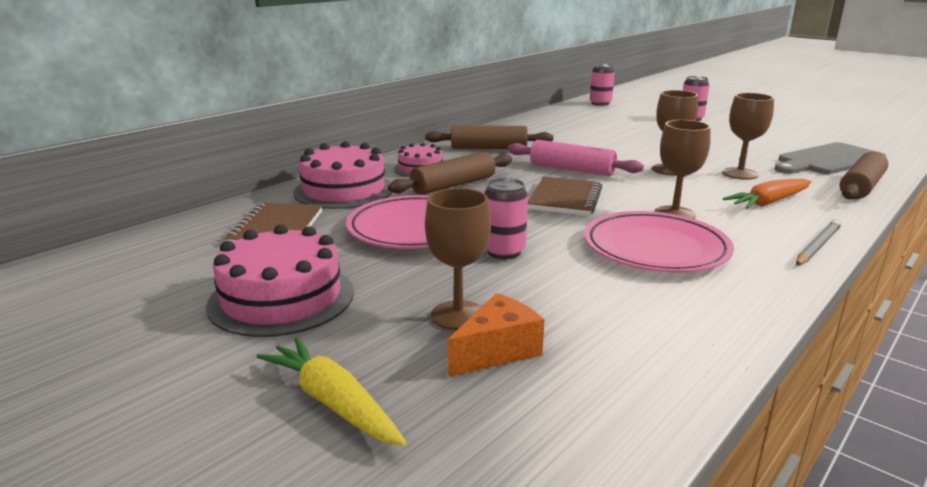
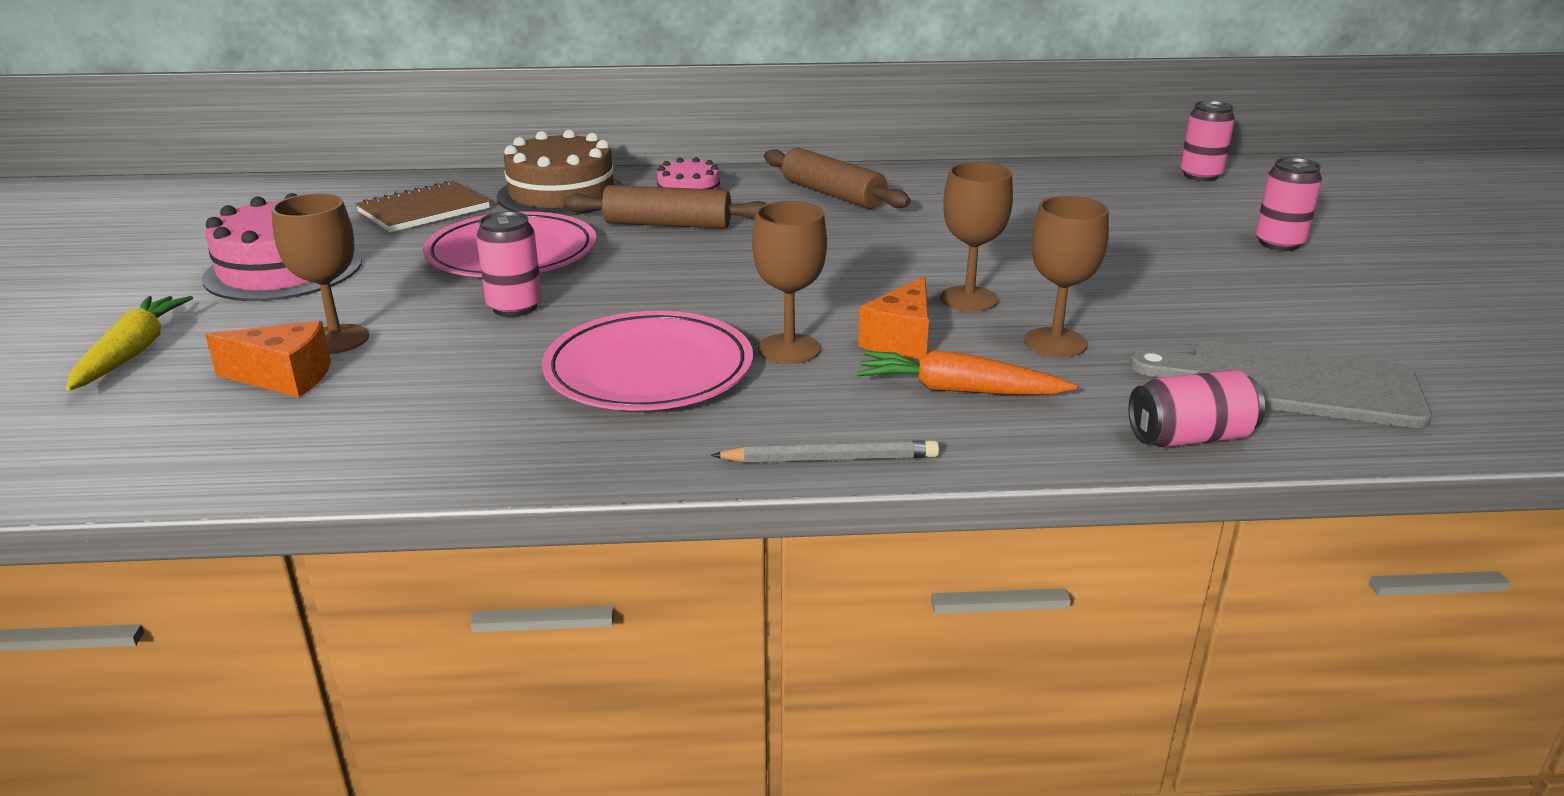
camera: 45 degrees right, 5 degrees up
pink cake [293,141,393,209] -> brown cake [497,130,624,216]
pink rolling pin [508,140,644,176] -> none
brown notebook [528,176,602,216] -> none
brown rolling pin [840,151,888,199] -> pink can [1128,370,1265,448]
none -> orange cheese [858,276,929,359]

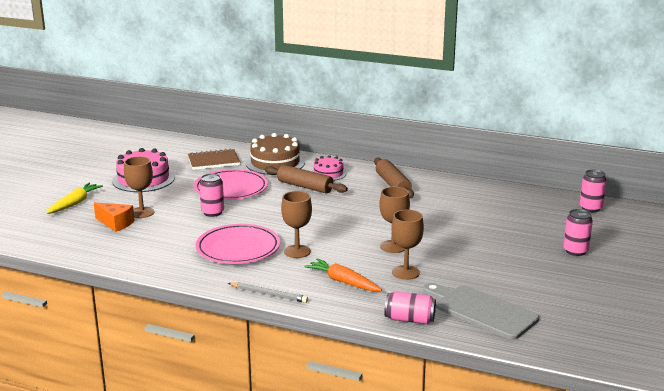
camera: 25 degrees right, 5 degrees down
orange cheese [858,276,929,359] -> none

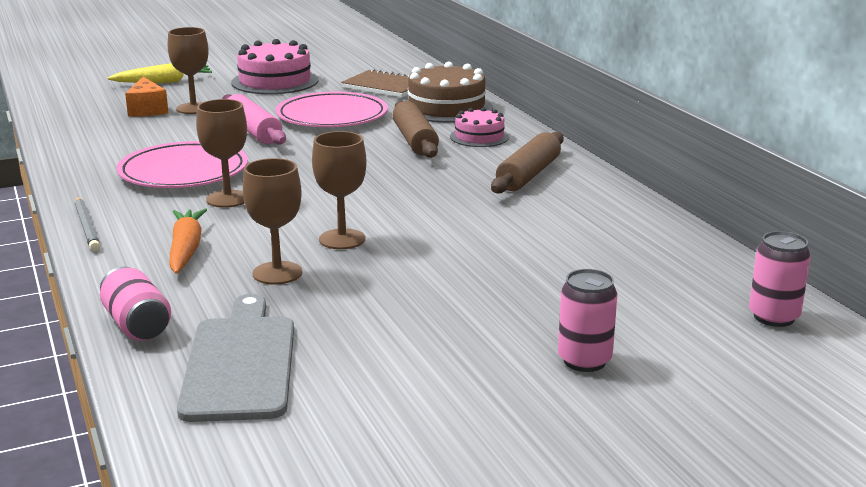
camera: 45 degrees right, 0 degrees up
pink can [199,173,224,217] -> pink rolling pin [222,94,286,145]

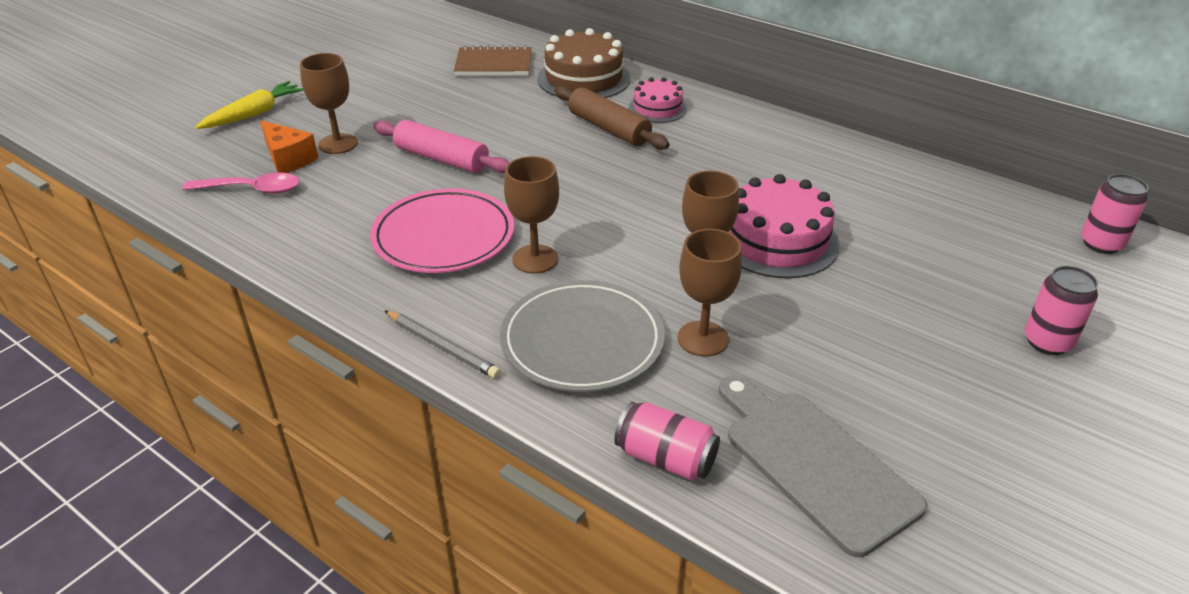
camera: 30 degrees left, 15 degrees up
orange carrot [169,209,207,274] -> grey plate [500,280,665,392]
pink cake [231,39,319,94] -> pink cake moved to [729,174,840,279]
pink plate [276,91,388,127] -> none
brown rolling pin [491,132,564,193] -> none
none -> pink spoon [182,173,299,194]

